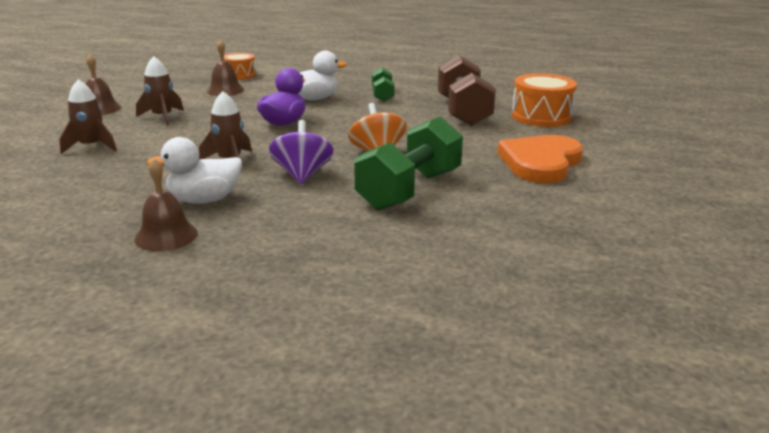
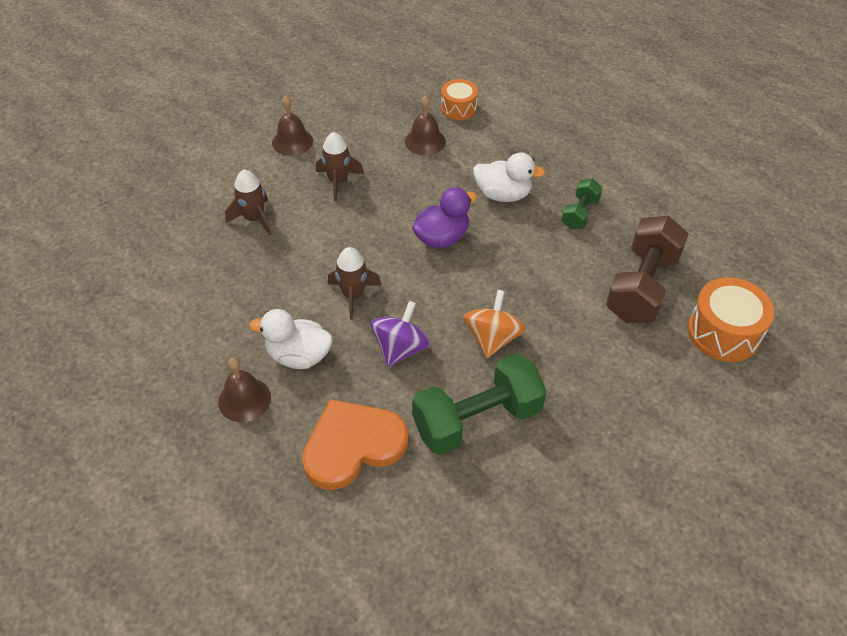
camera: 30 degrees right, 25 degrees up
orange heart [497,135,583,183] -> orange heart moved to [302,399,409,490]

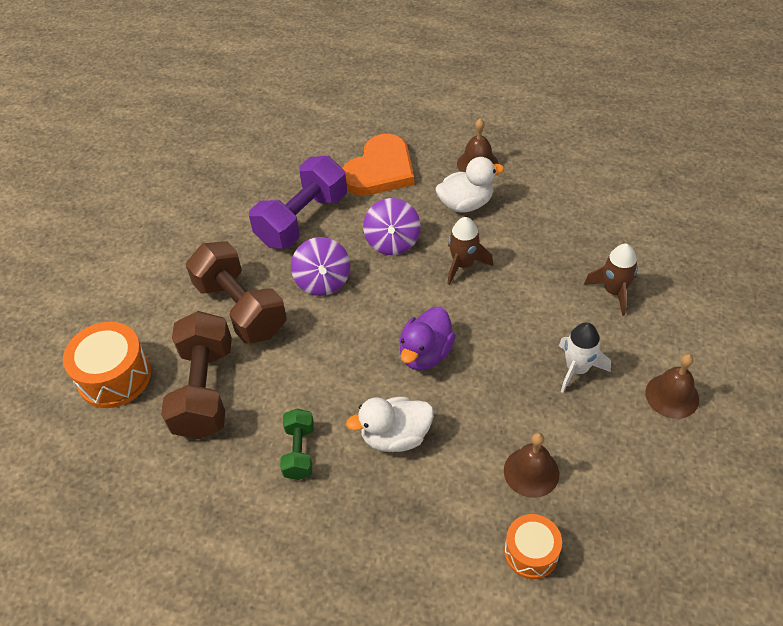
camera: 155 degrees right, 0 degrees up
brown rocket [316,132,364,201] -> white rocket [559,322,611,393]
green dumbbell [412,354,546,455] -> purple dumbbell [249,156,347,249]
orange spinning top [463,290,526,358] -> purple spinning top [291,237,350,296]
none -> brown dumbbell [186,241,287,343]

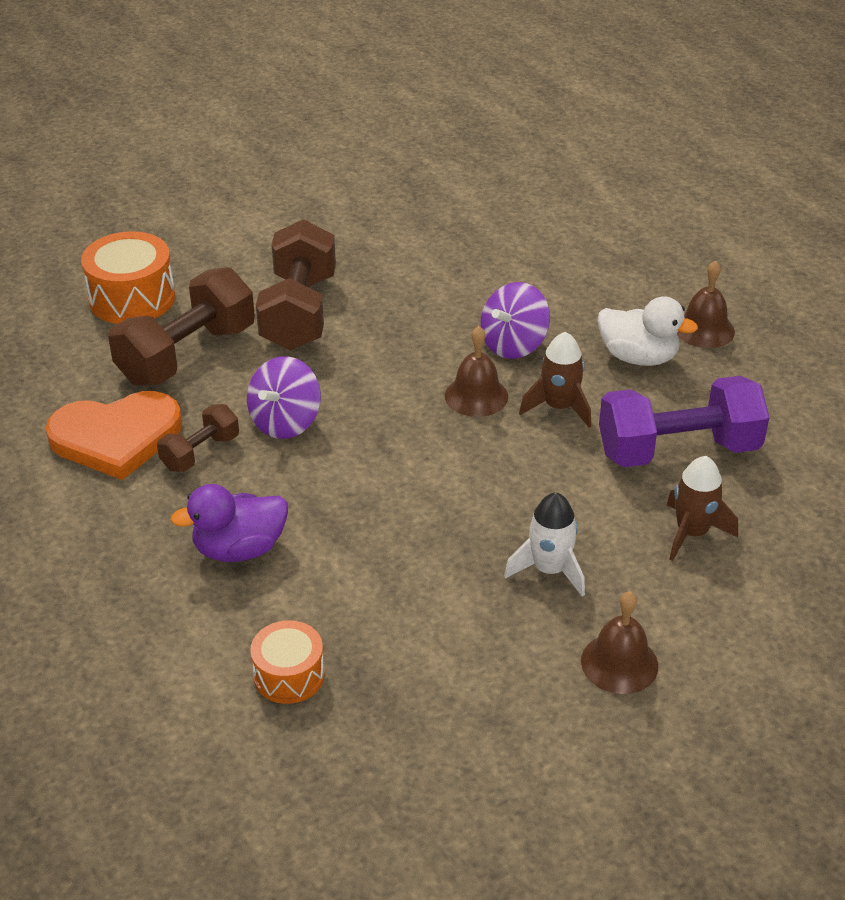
camera: 40 degrees right, 10 degrees down
purple dumbbell [249,156,347,249] -> purple dumbbell moved to [599,376,770,467]
green dumbbell [280,409,314,480] -> brown dumbbell [157,404,239,472]
purple spinning top [291,237,350,296] -> purple spinning top moved to [247,356,321,439]
orange heart [342,134,414,196] -> orange heart moved to [46,391,182,480]
white duck [346,397,434,452] -> none
purple duck [399,307,456,371] -> purple duck moved to [170,484,288,562]
brown bell [504,433,559,498] -> brown bell moved to [445,326,508,417]

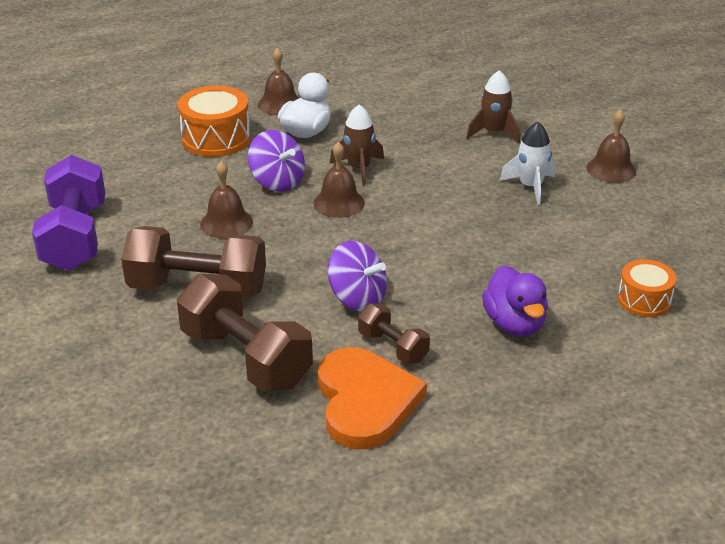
camera: 85 degrees left, 5 degrees down
orange drum [81,231,175,324] -> orange drum moved to [178,86,250,157]
purple dumbbell [599,376,770,467] -> purple dumbbell moved to [32,155,105,271]
none -> brown bell [200,161,253,239]

